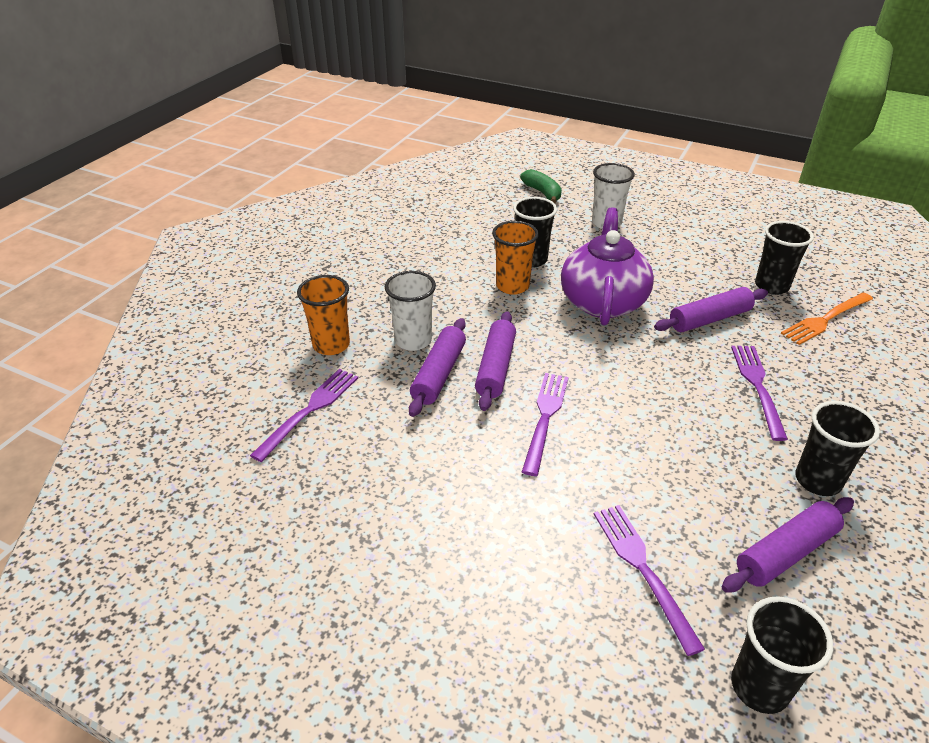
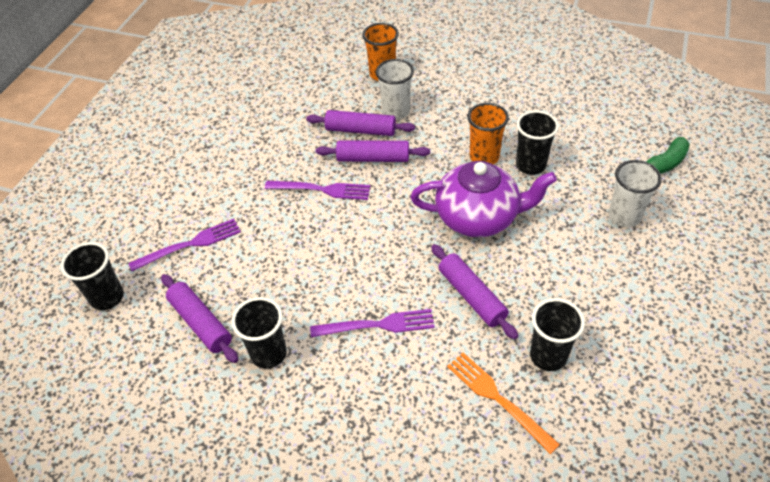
camera: 85 degrees right, 10 degrees up
purple fork [250,369,358,462] -> none

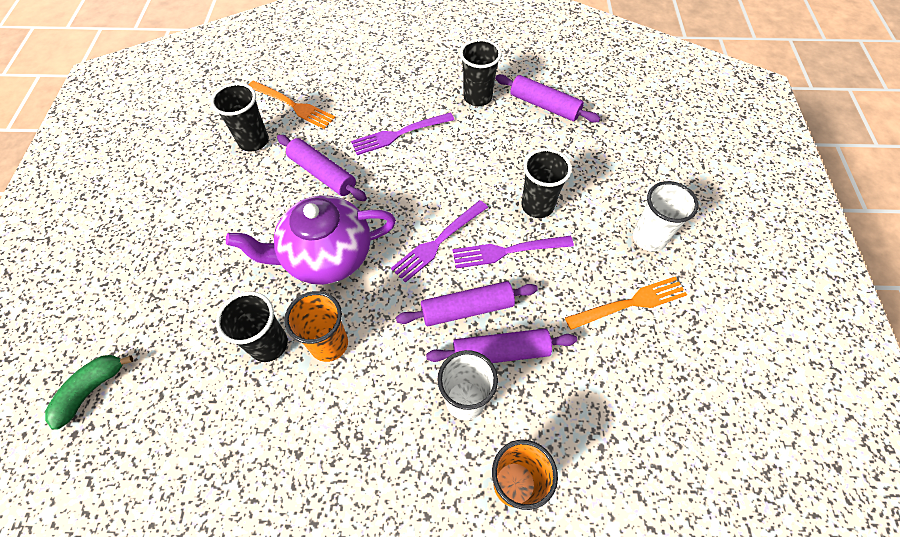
camera: 160 degrees right, 10 degrees up
black cup [61,242,124,310] -> black cup moved to [521,148,572,218]
purple fork [129,219,241,271] -> purple fork moved to [391,200,488,283]
white cup [609,160,662,227] -> white cup moved to [633,181,699,252]
none -> orange fork [565,276,687,330]

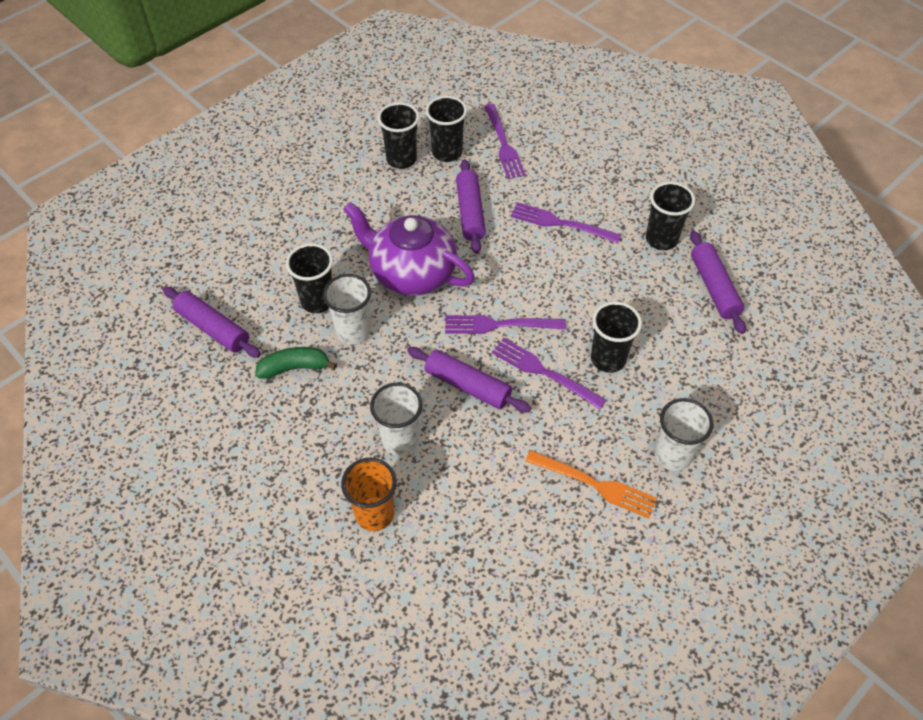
camera: 45 degrees right, 5 degrees down
green banana [45,355,133,430] -> green banana moved to [255,347,337,379]
orange fork [248,81,335,129] -> purple fork [484,104,526,179]
orange cup [285,291,348,362] -> white cup [323,274,371,345]
purple rolling pin [426,329,577,363] -> purple rolling pin moved to [163,287,261,358]
none -> black cup [377,102,419,169]

